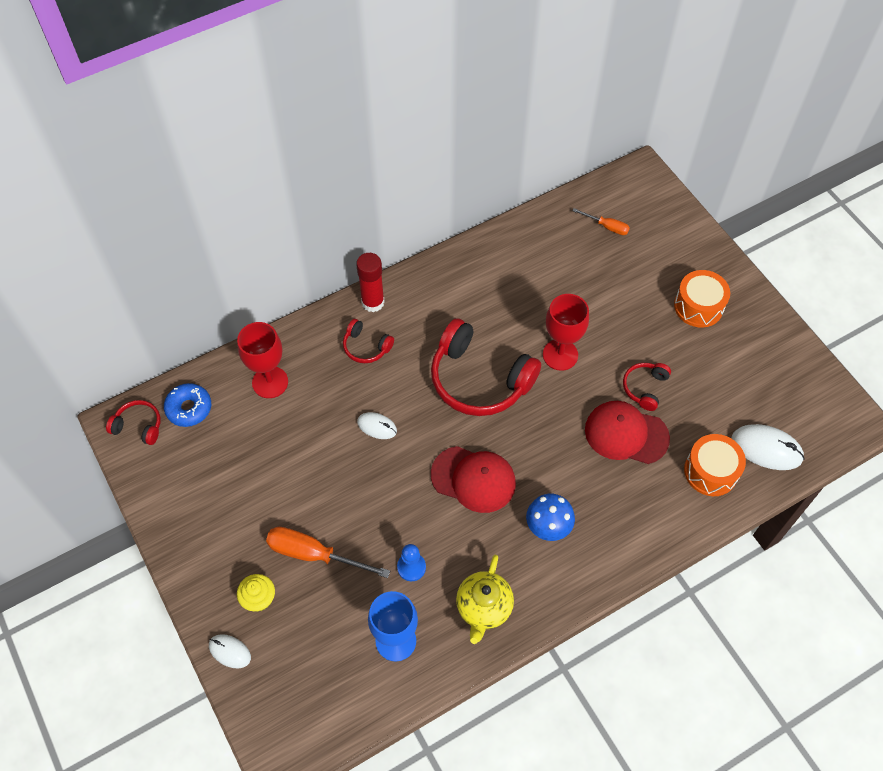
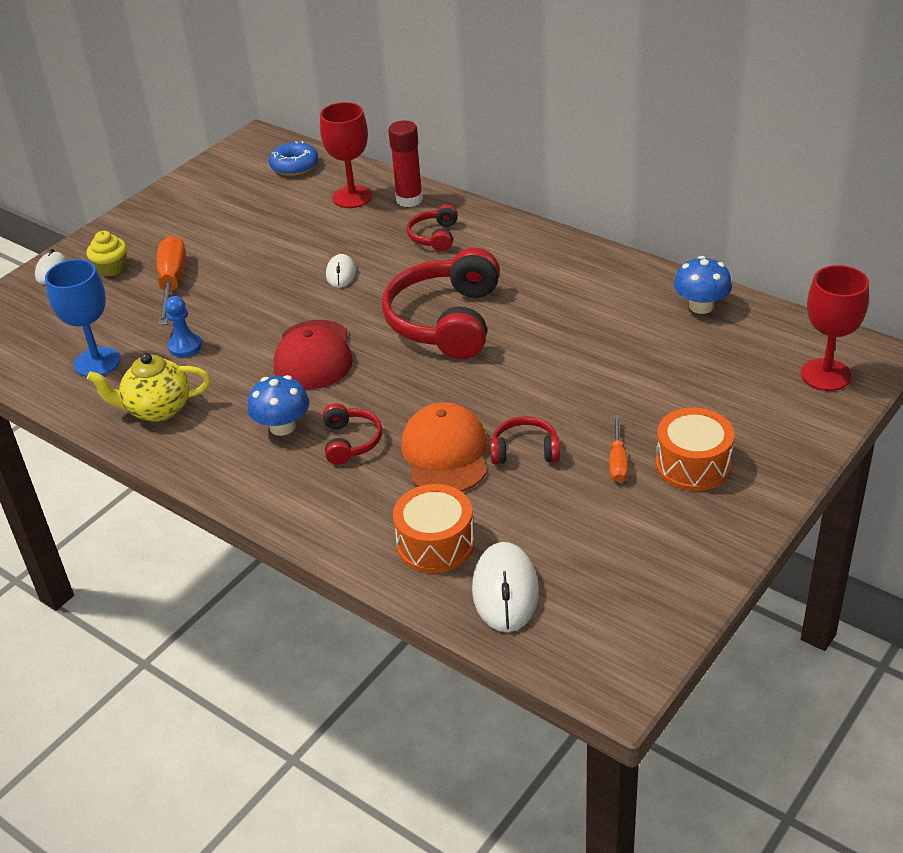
camera: 70 degrees right, 20 degrees down
red headphones [106,400,161,445] -> red headphones moved to [323,404,382,465]
red glue stick [356,253,385,312] -> red glue stick moved to [388,120,423,207]
red goblet [543,294,589,371] -> red goblet moved to [801,265,869,391]
orange screwdriver [572,208,630,235] -> orange screwdriver moved to [609,415,628,483]
red cap [585,401,670,464] -> orange cap [401,402,487,492]
none -> blue mushroom [674,256,732,314]

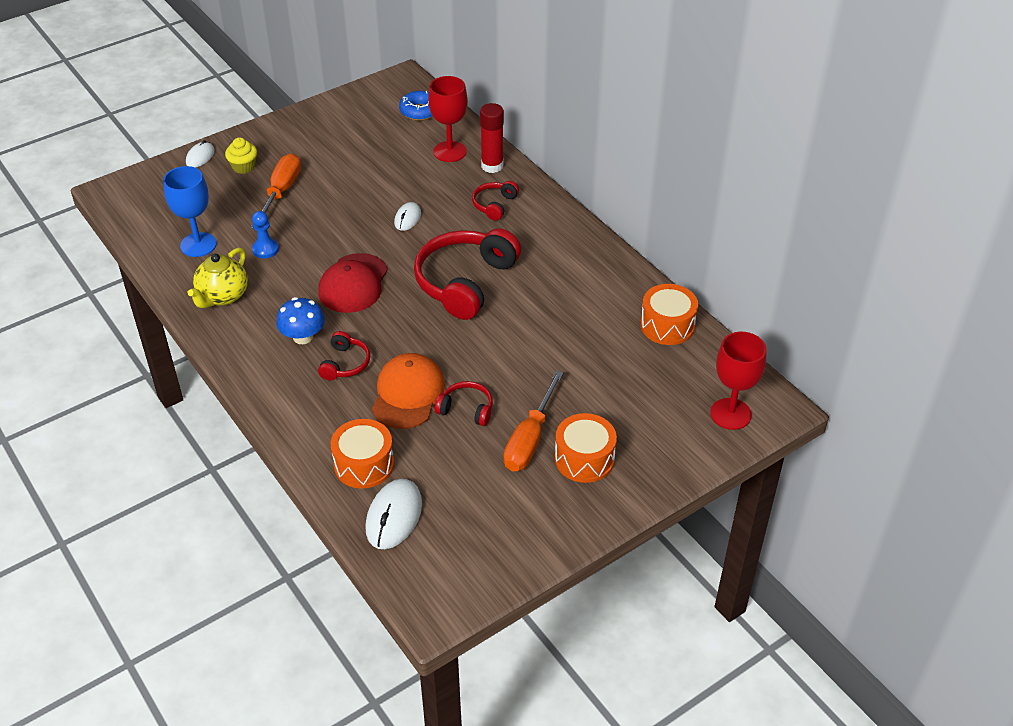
camera: 15 degrees right, 5 degrees up
yellow teapot [87,353,211,422] -> yellow teapot turned 75 degrees counterclockwise [188,248,248,308]
orange screwdriver [609,415,628,483] -> orange screwdriver [503,371,563,471], size x1.80
blue mushroom [674,256,732,314] -> orange drum [640,284,698,345]

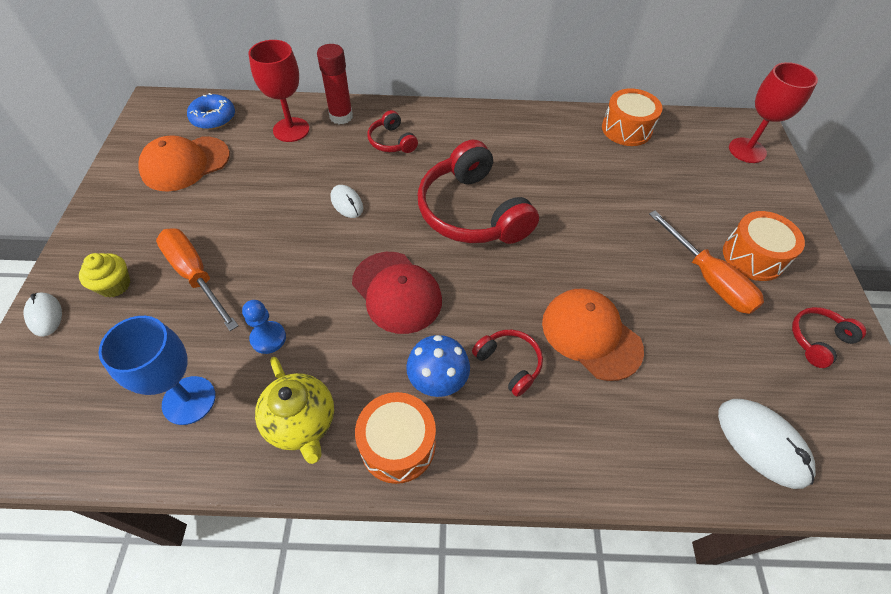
camera: 55 degrees left, 10 degrees up
orange drum [331,419,394,489] -> orange drum moved to [355,392,436,484]
red headphones [435,381,493,426] -> red headphones moved to [792,307,866,368]
none -> orange cap [138,135,230,191]

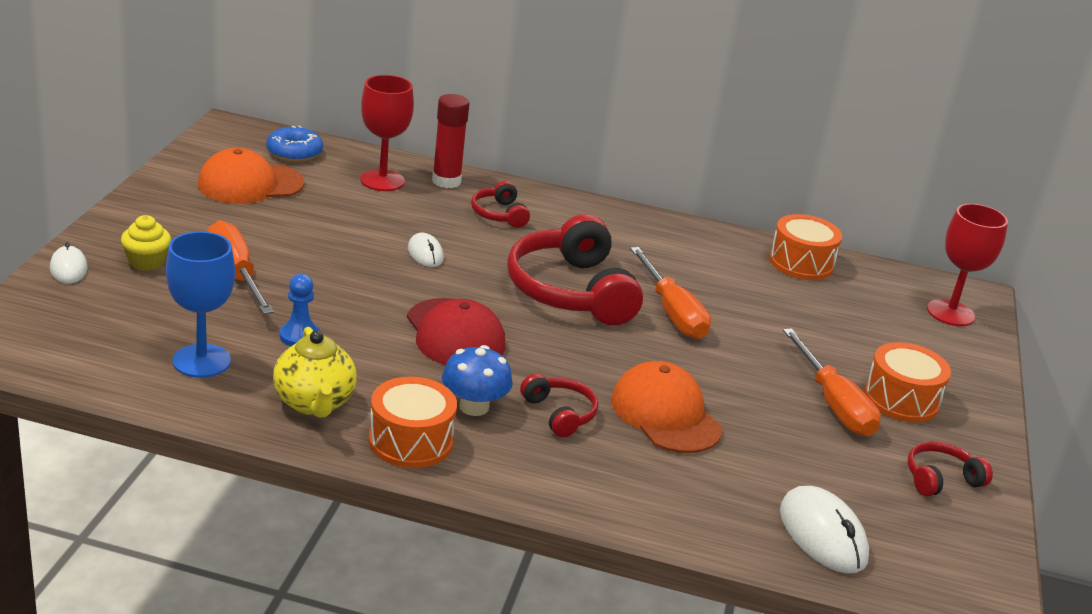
camera: 10 degrees right, 25 degrees down
none -> orange screwdriver [630,247,711,339]

